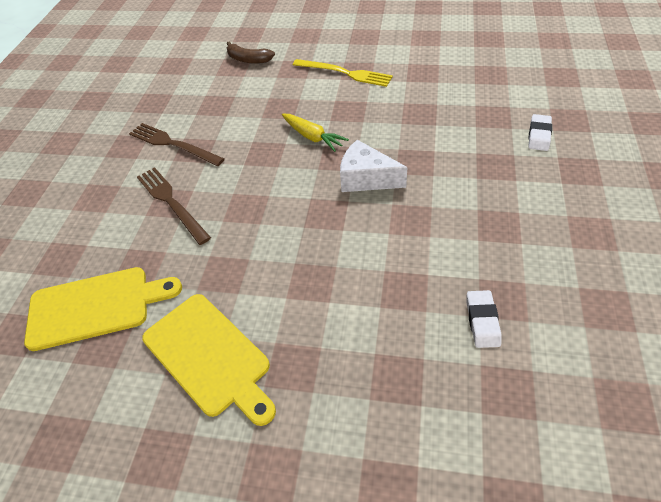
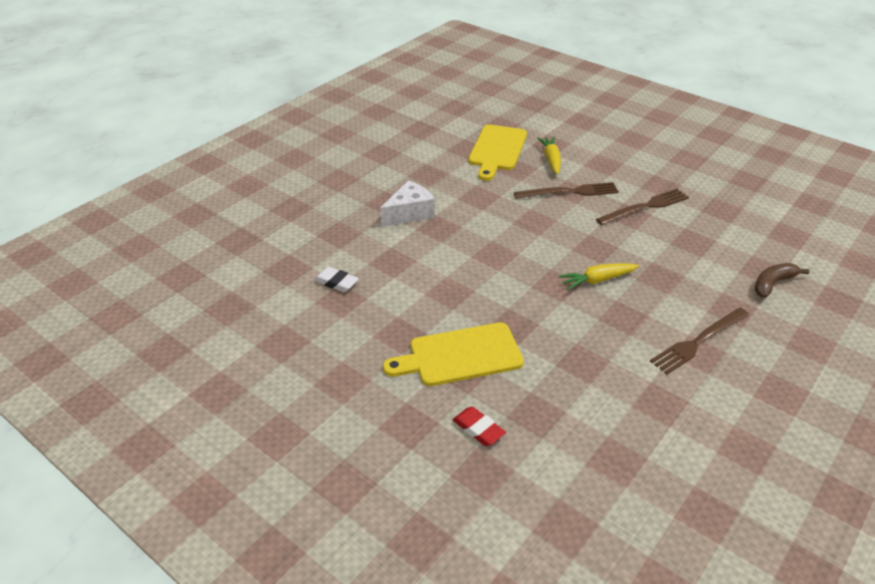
camera: 115 degrees right, 10 degrees down
yellow cutting board [142,294,276,426] -> yellow cutting board moved to [383,323,524,386]
yellow fork [293,59,393,87] -> brown fork [650,308,749,374]
white cheese [340,140,407,192] -> white cheese moved to [380,180,435,227]
white eraser [528,114,552,151] -> red eraser [452,407,506,446]
none -> yellow carrot [537,137,561,175]

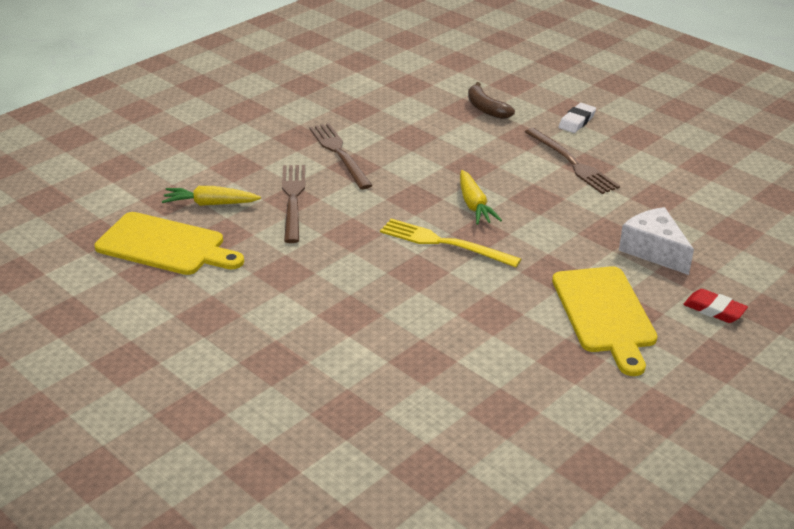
camera: 85 degrees left, 5 degrees down
white eraser [314,267,359,292] -> white eraser moved to [559,103,596,133]
white cheese [380,180,435,227] -> white cheese moved to [619,207,694,275]
red eraser [452,407,506,446] -> red eraser turned 75 degrees clockwise [683,289,748,323]
none -> yellow fork [380,219,521,267]

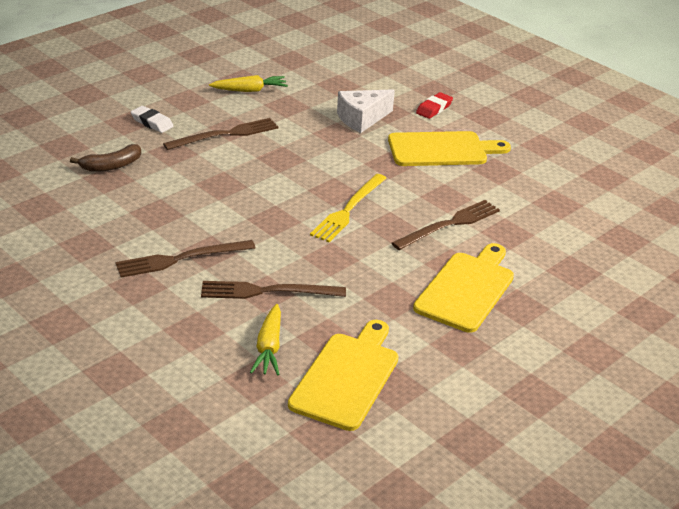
camera: 90 degrees left, 0 degrees up
yellow carrot [460,170,502,225] -> yellow carrot moved to [209,75,288,92]
none -> brown fork [391,200,500,250]
none -> yellow cutting board [413,243,514,333]

